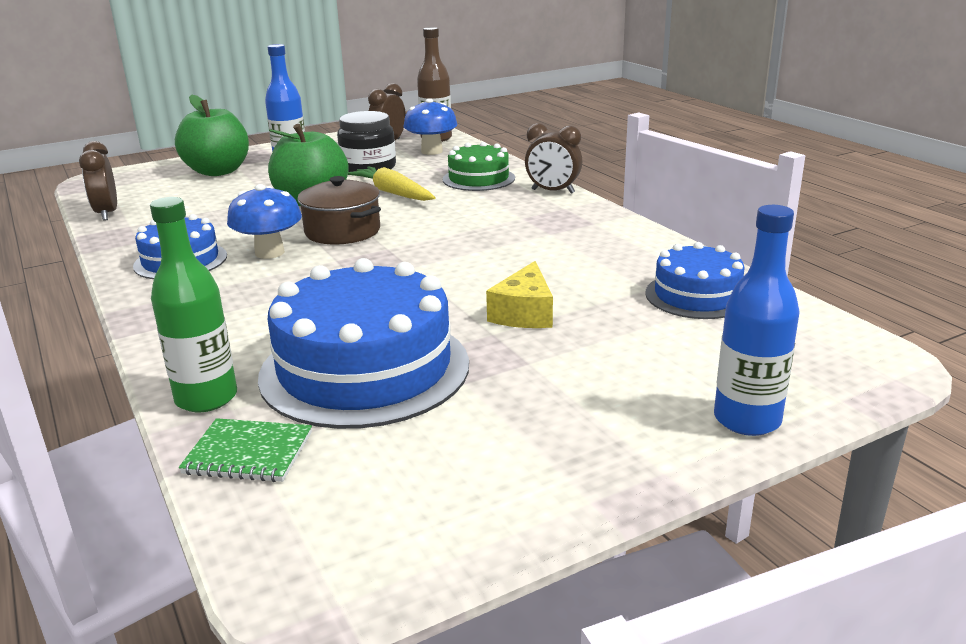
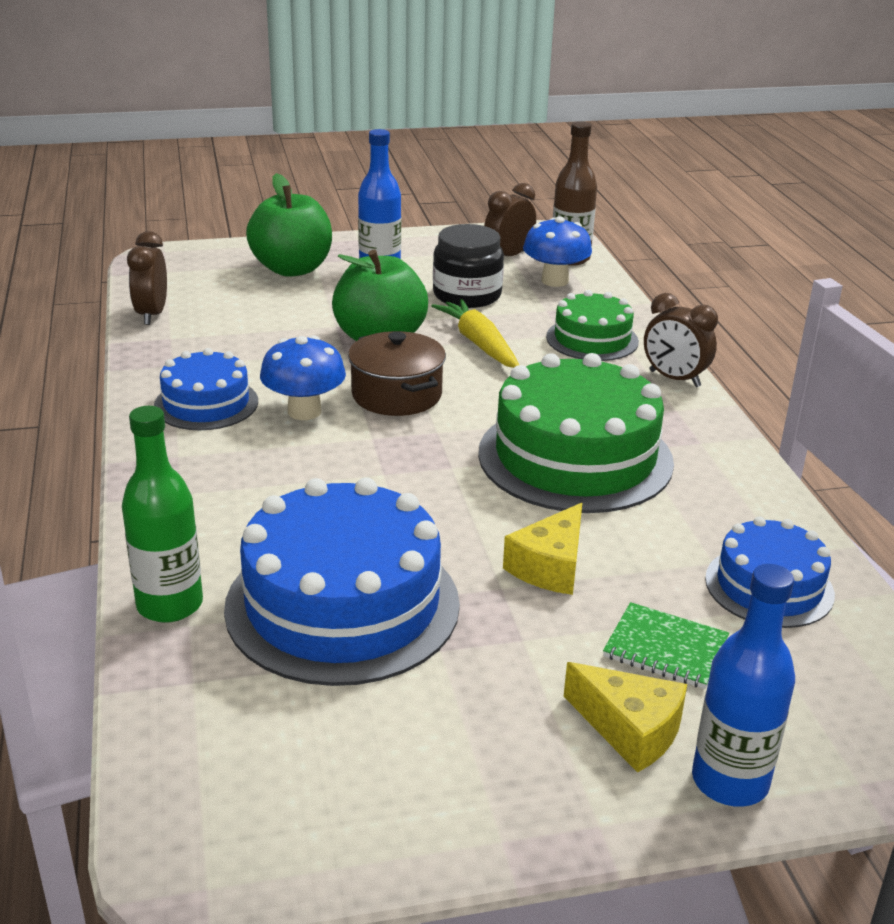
camera: 15 degrees right, 5 degrees up
green notebook [179,418,312,482] -> green notebook moved to [603,602,729,689]
none -> green cake [478,353,674,513]
none -> yellow cheese [564,662,687,773]

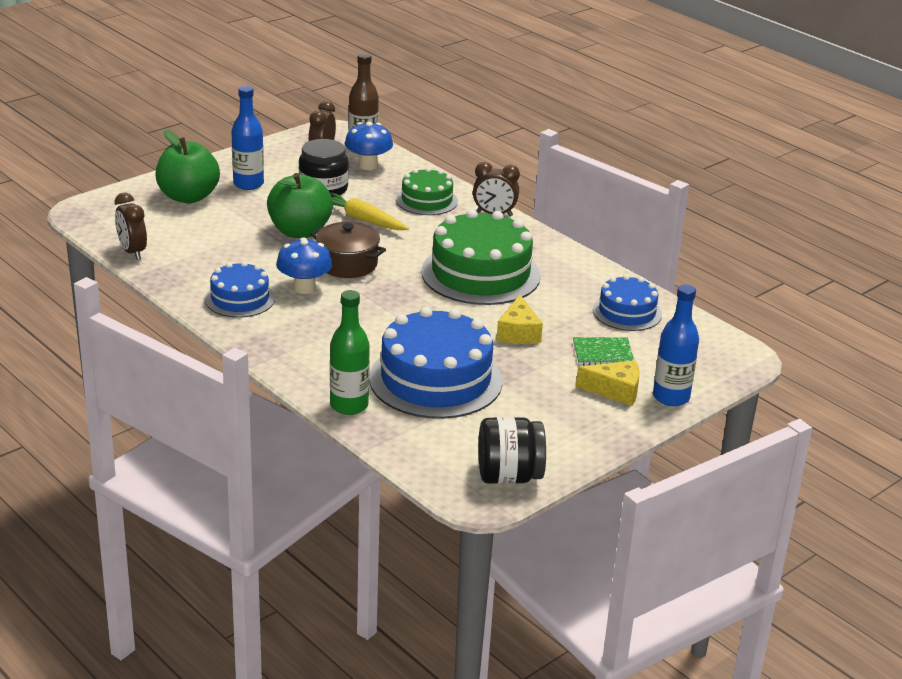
camera: 30 degrees left, 0 degrees up
none -> black jar [479,417,546,484]

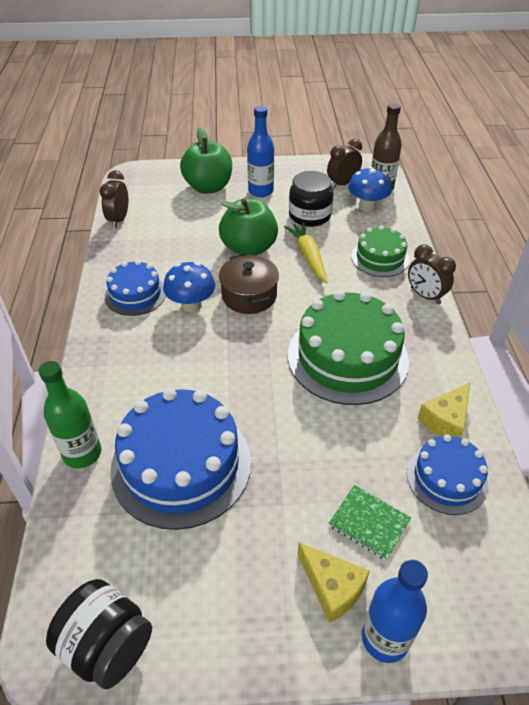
camera: 40 degrees right, 15 degrees up
yellow cheese [497,295,543,344] -> yellow cheese moved to [417,383,470,438]

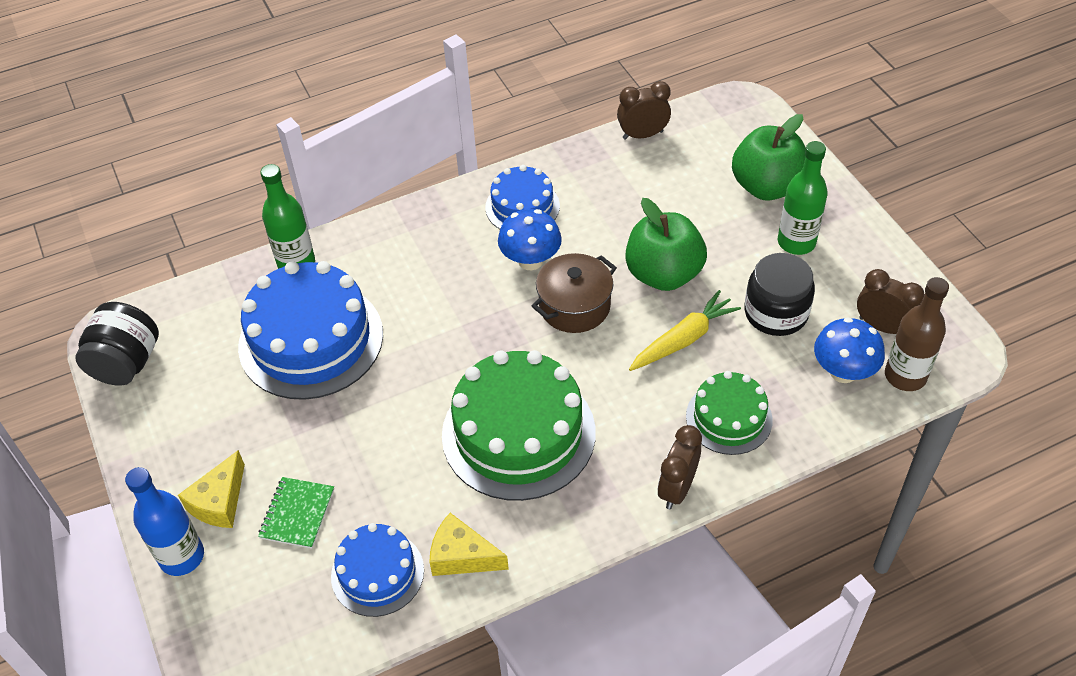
camera: 70 degrees right, 5 degrees up
blue bottle [247,106,274,197] -> green bottle [778,141,828,255]

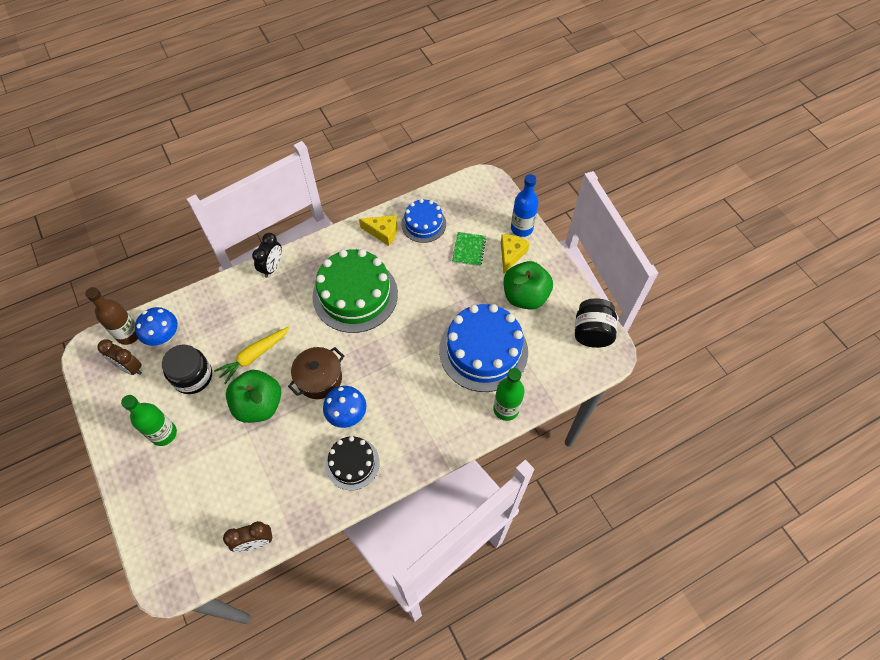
camera: 175 degrees right, 10 degrees up
blue cake [485,165,560,229] -> black cake [325,436,380,490]
brown clock [658,425,702,509] -> black clock [252,233,282,278]
green cake [686,371,773,455] -> none
green apple [732,114,806,201] -> green apple moved to [504,261,553,310]

